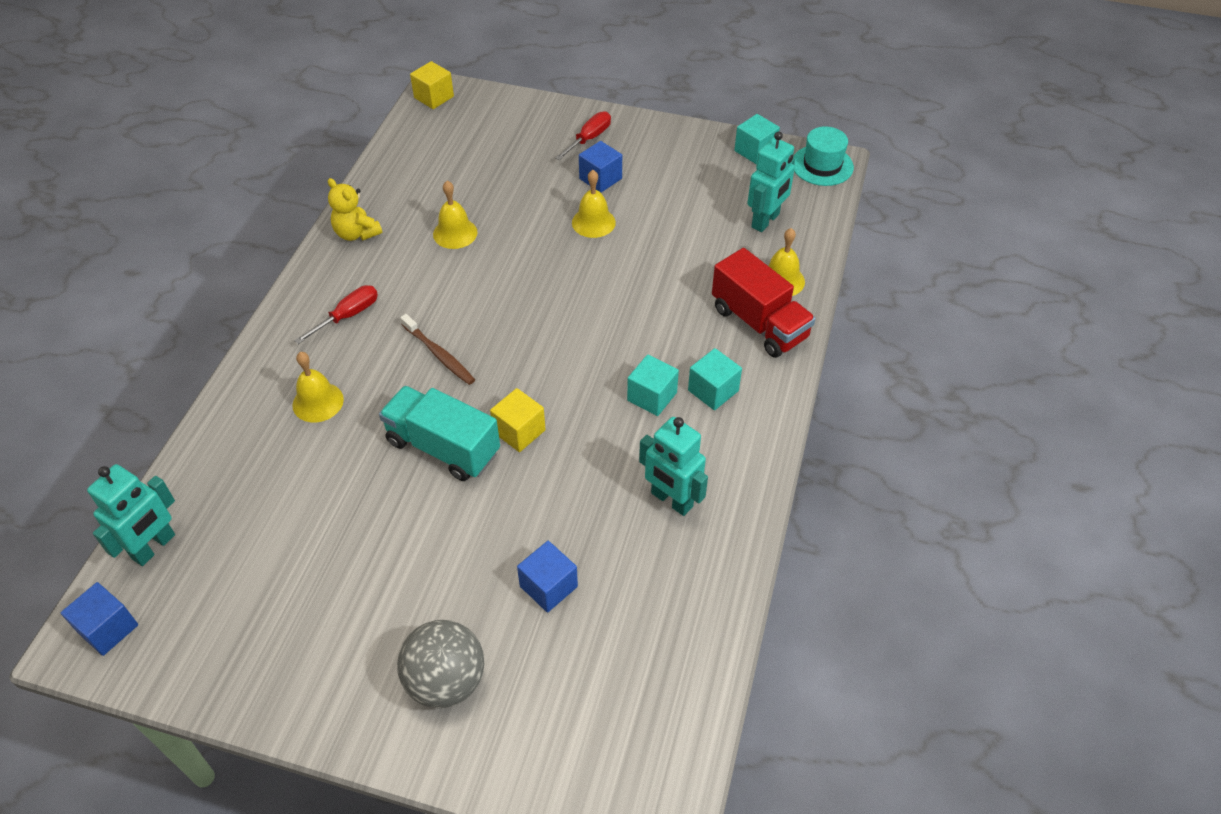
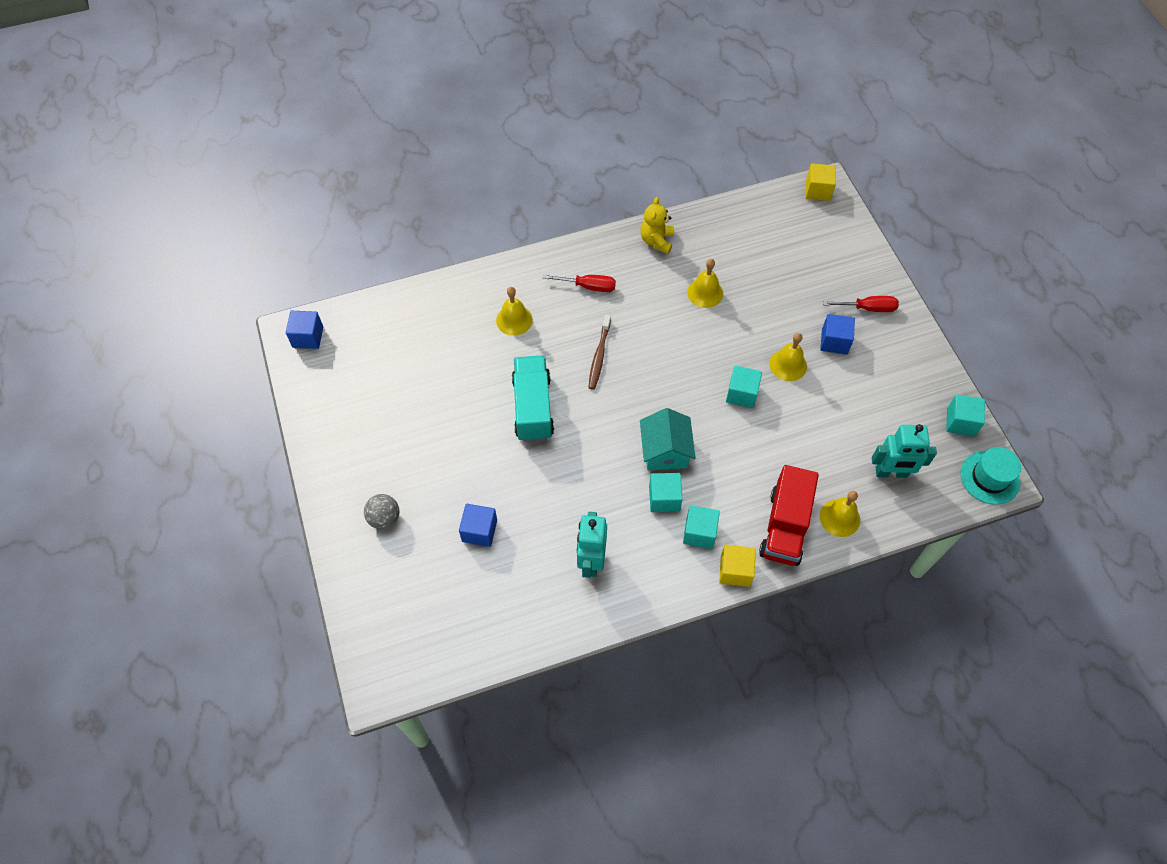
camera: 55 degrees right, 10 degrees up
turquoise robot [87,464,175,566] -> none
grey ball [397,620,484,708] -> grey ball [364,494,400,529], size x0.62
yellow cube [490,388,546,452] -> yellow cube moved to [719,545,756,587]
none -> turquoise house [640,408,696,470]
none -> turquoise cube [726,366,762,408]

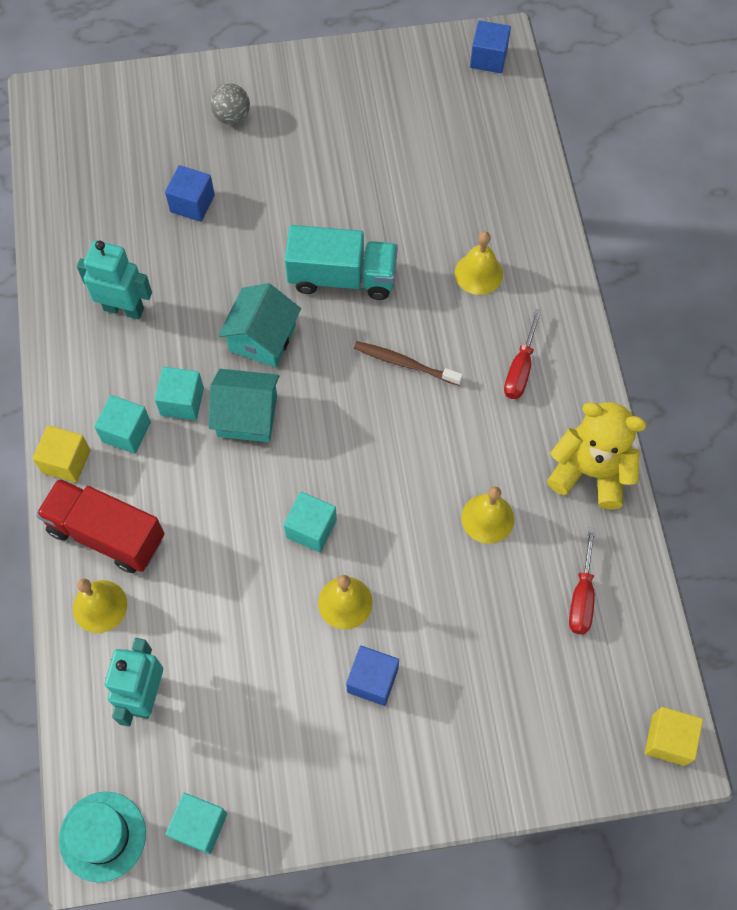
camera: 100 degrees right, 5 degrees up
yellow teddy bear [641,197,674,254] -> yellow teddy bear [547,402,646,509], size x1.51
red screwdriver [823,296,899,312] -> red screwdriver moved to [569,527,596,634]
none -> turquoise house [218,283,301,367]

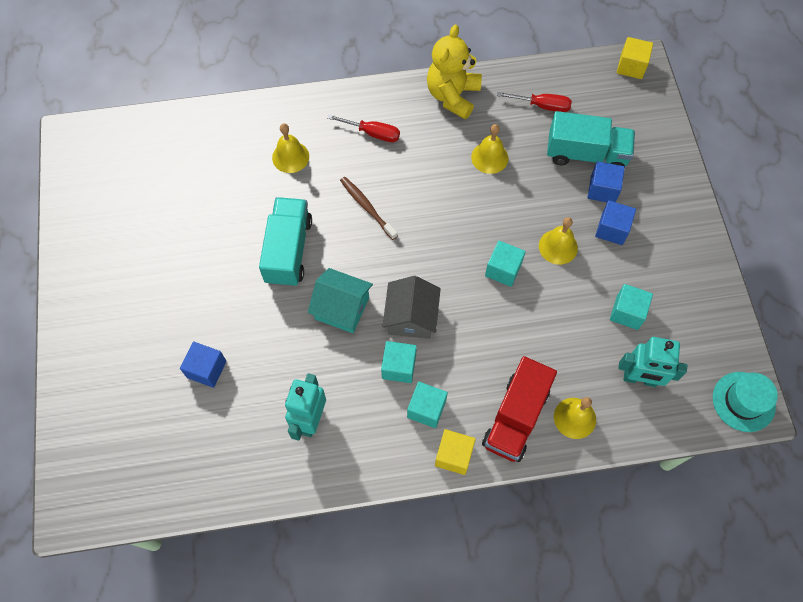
camera: 90 degrees left, 0 degrees up
turquoise cube [166,793,227,854] -> turquoise cube moved to [610,284,653,330]
turquoise house [208,369,279,442] -> grey house [382,276,441,339]
grey ball [210,83,250,125] -> none
brown toothbrush [354,341,463,386] -> brown toothbrush turned 120 degrees clockwise [340,177,397,240]
blue cube [470,20,511,73] -> blue cube moved to [588,161,625,202]
none -> turquoise truck [547,111,635,167]

